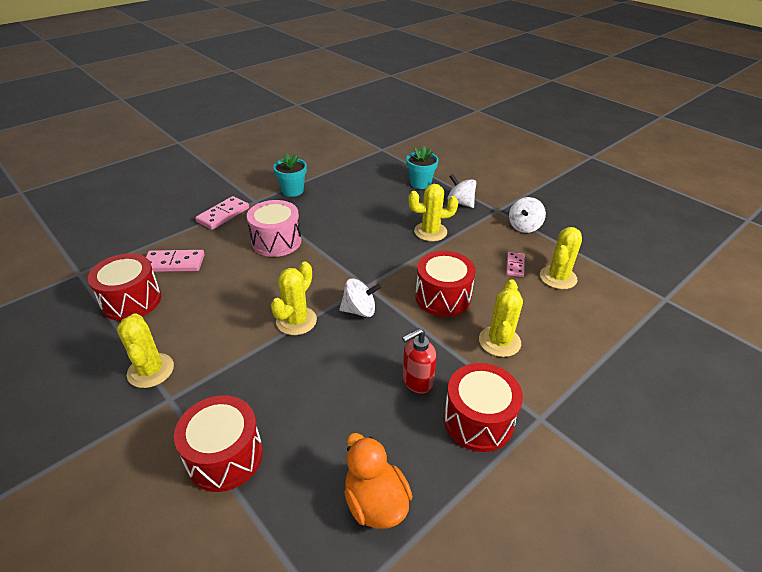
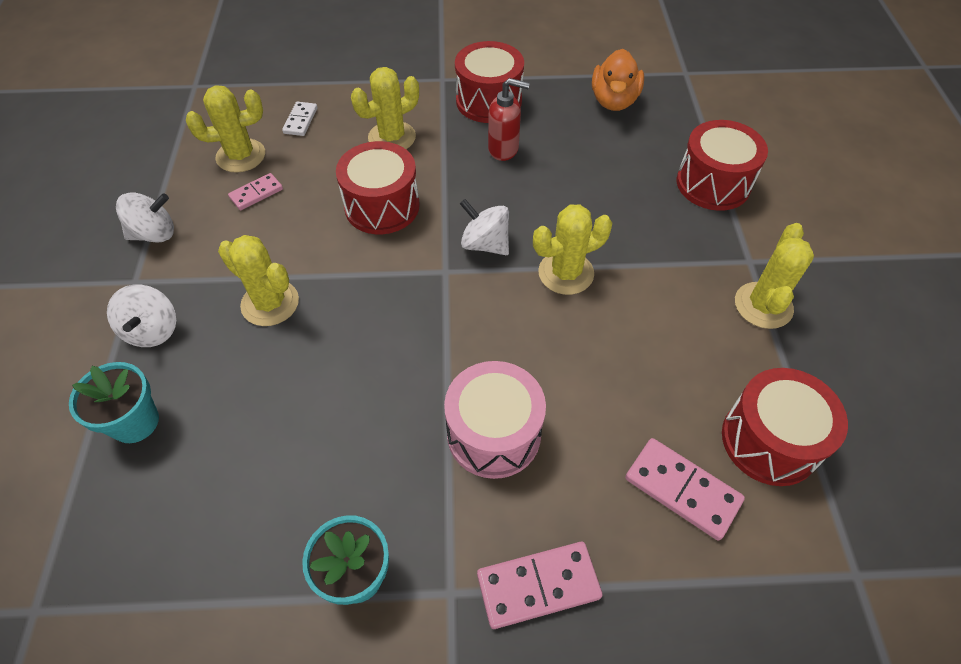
camera: 140 degrees left, 15 degrees up
none -> white domino [282,102,317,136]

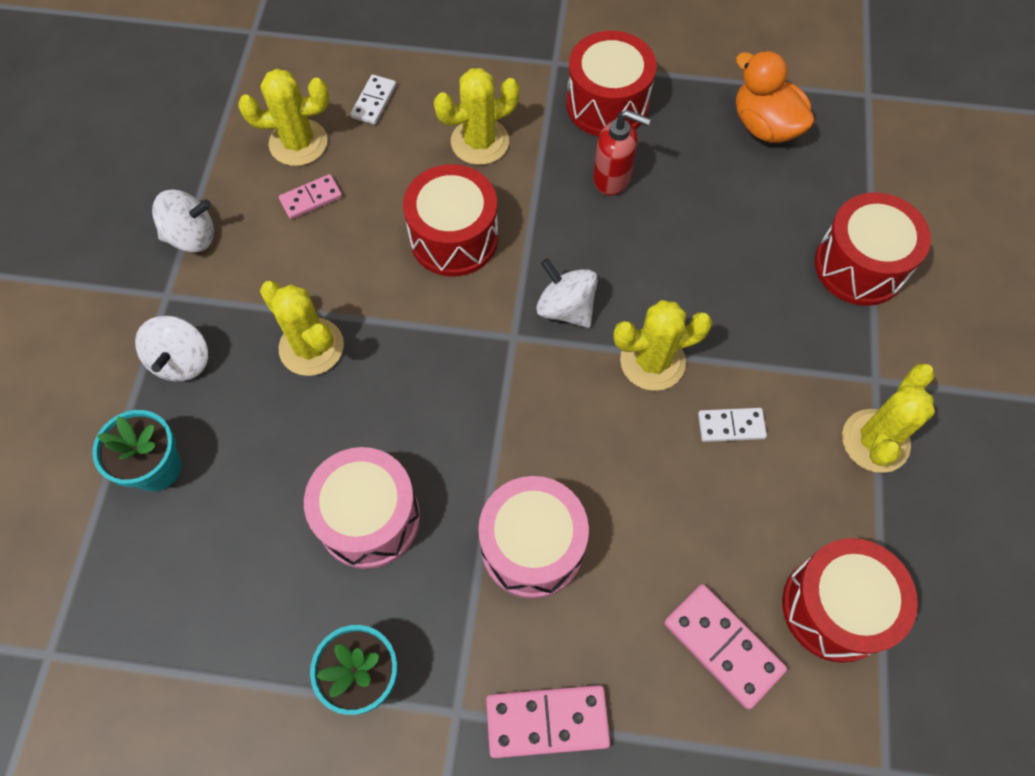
camera: 10 degrees right, 10 degrees up
orange duck [592,49,644,111] -> orange duck turned 120 degrees clockwise [736,51,815,143]
none -> pink drum [304,447,420,569]
none -> white domino [698,408,767,442]

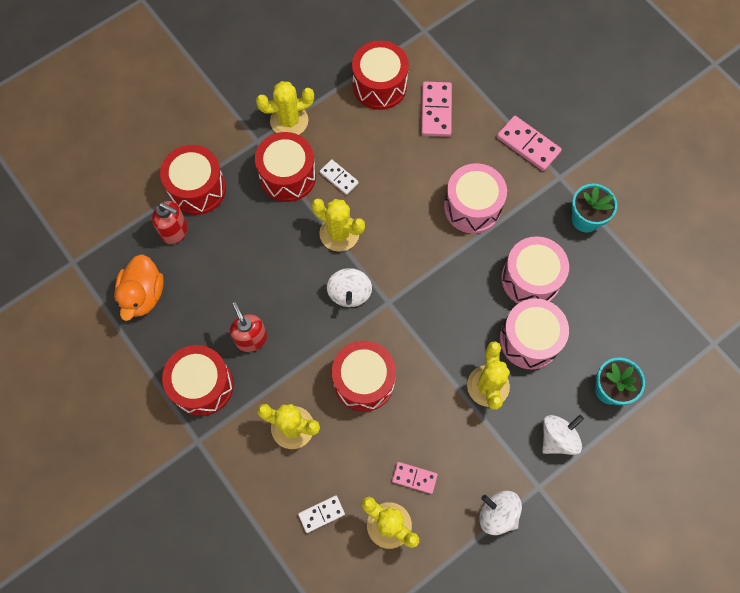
camera: 135 degrees left, 5 degrees up
none -> red soap dispenser [152,201,188,244]
none -> red drum [255,132,316,202]
none -> pink drum [500,298,569,369]

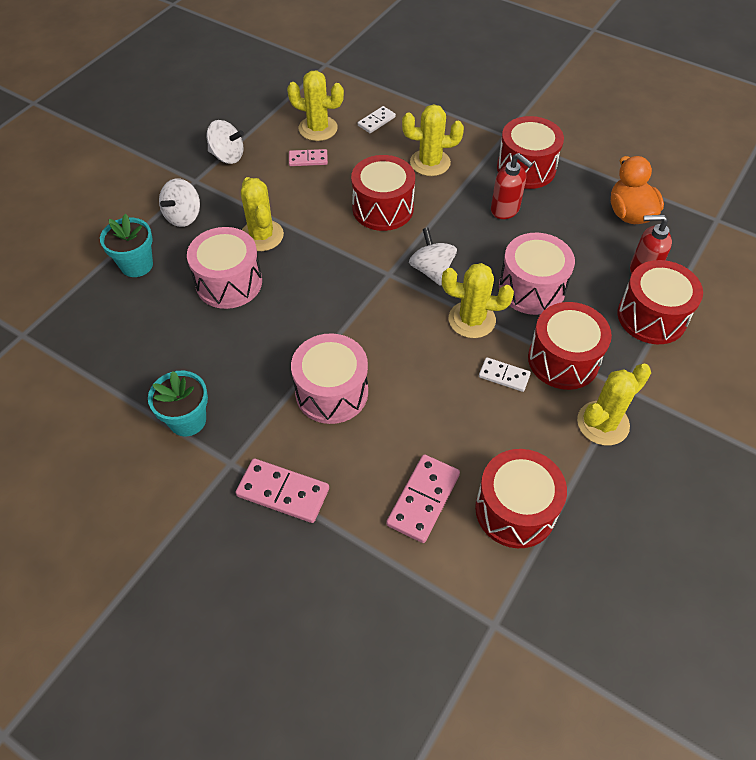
camera: 160 degrees right, 15 degrees down
pink domino [421,82,452,137] -> pink domino turned 45 degrees clockwise [386,454,460,543]
pink drum [501,236,569,303] -> pink drum moved to [499,233,575,315]

